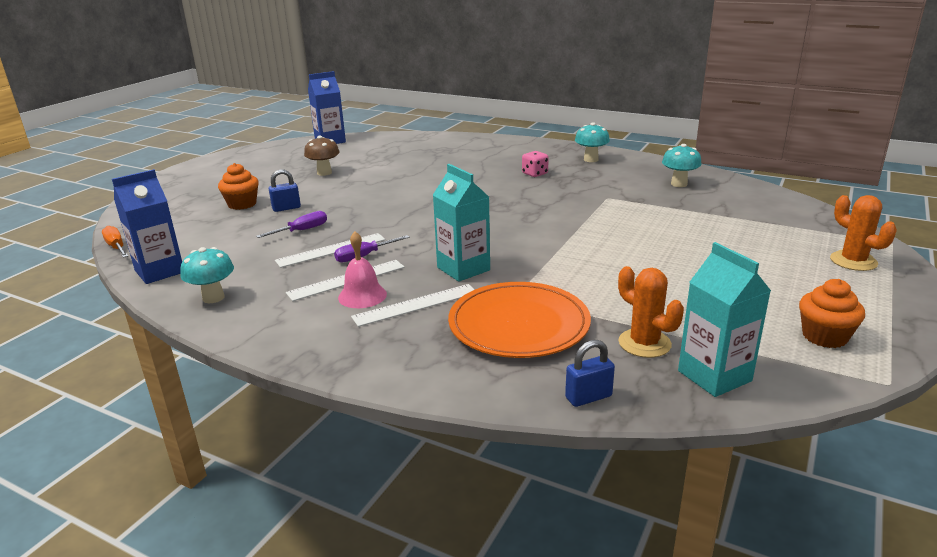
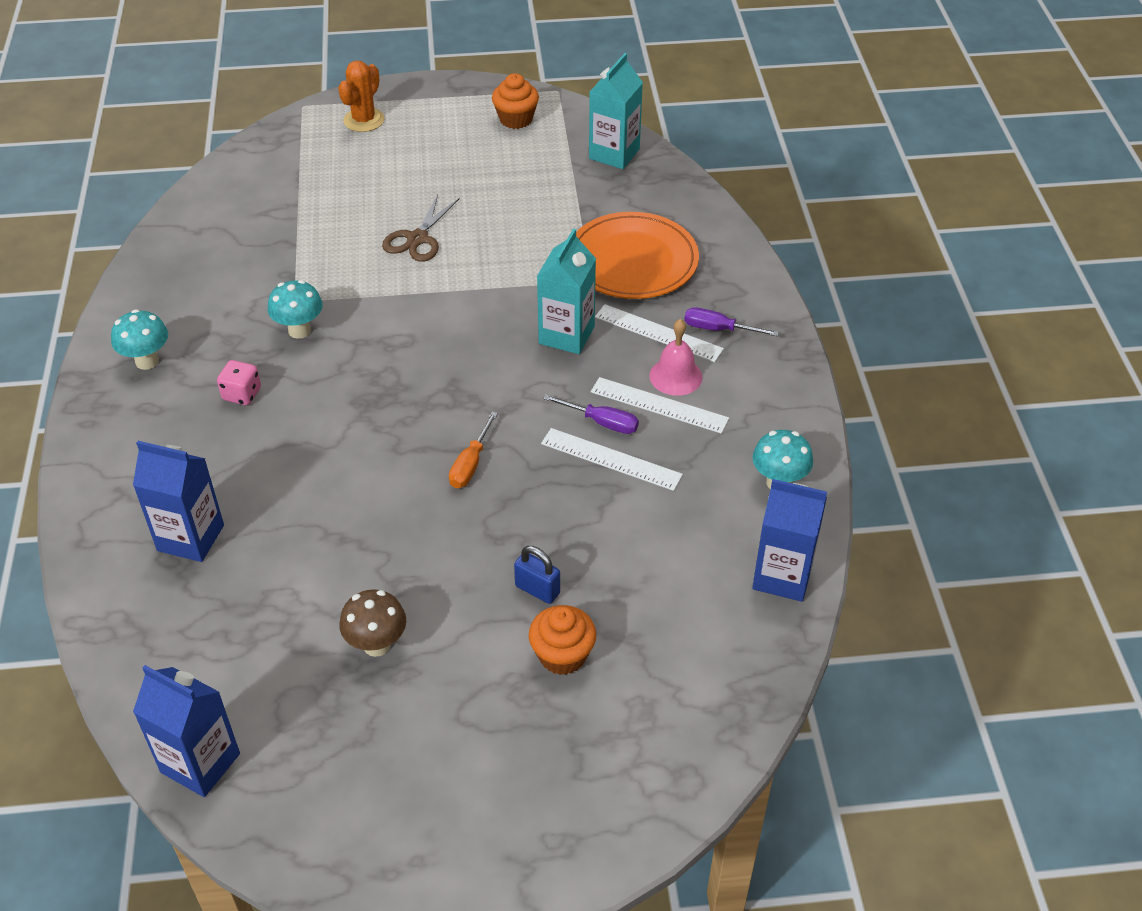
camera: 125 degrees left, 20 degrees up
orange screwdriver [102,226,128,258] -> orange screwdriver moved to [449,411,498,488]
purple screwdriver [256,211,327,238] -> purple screwdriver moved to [684,307,779,336]
blue padlock [565,340,615,407] -> none
orange cactus [618,266,684,358] -> none
turquoise mushroom [662,144,702,187] -> turquoise mushroom moved to [268,280,323,339]
none -> blue carton [133,441,224,562]
none -> brown scissors [382,194,460,262]

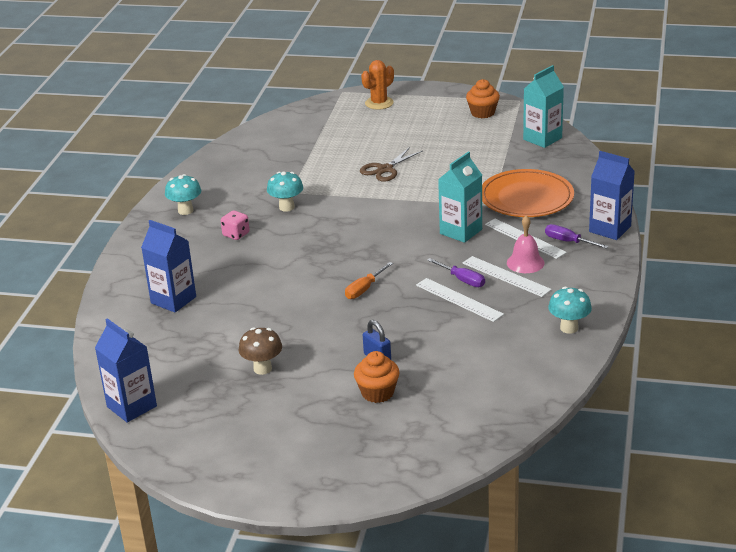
camera: 20 degrees right, 15 degrees down
blue carton [752,479,827,602] -> blue carton moved to [589,151,635,240]

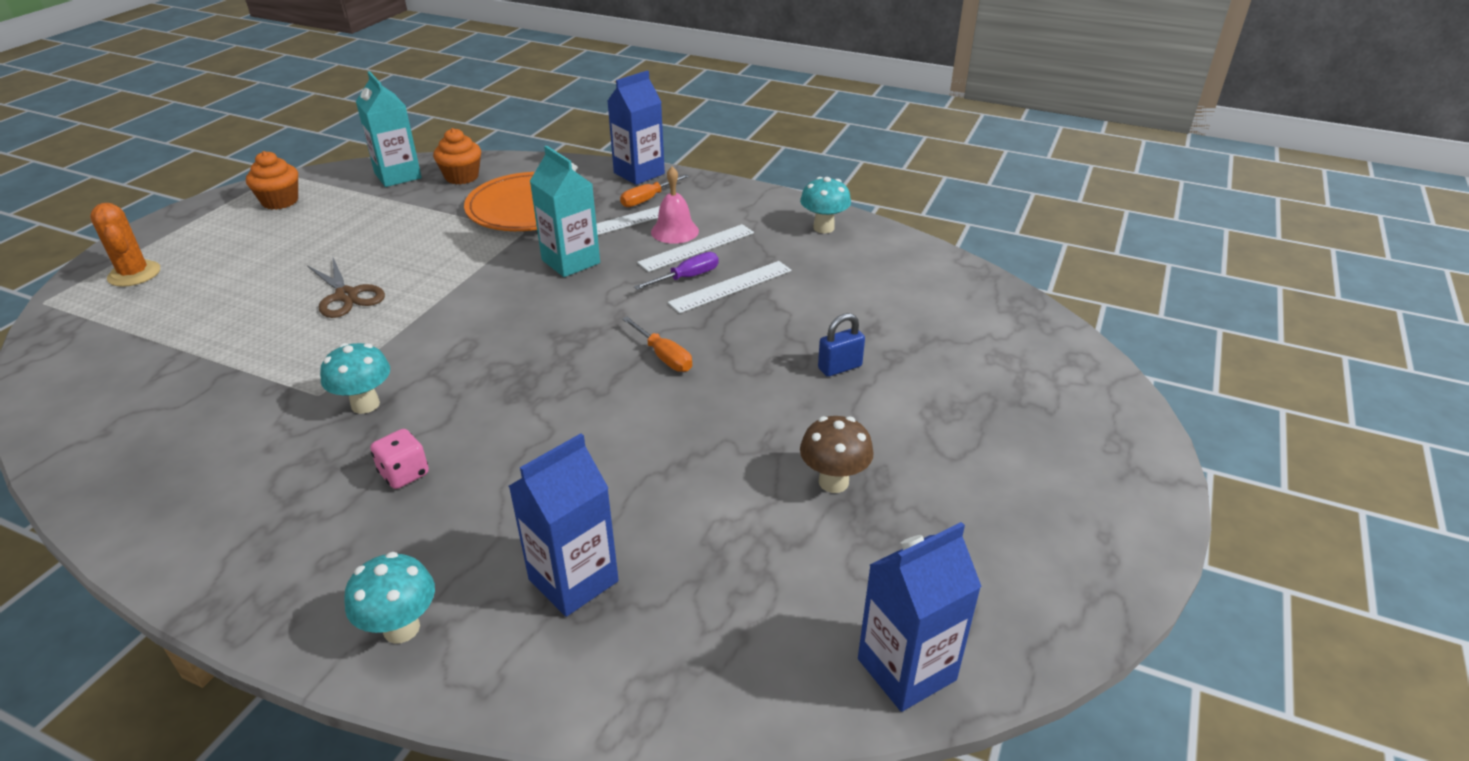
camera: 80 degrees left, 5 degrees up
turquoise mushroom [165,174,201,215] -> turquoise mushroom moved to [344,552,435,643]
orange cupcake [354,351,400,403] -> orange cupcake moved to [433,128,481,185]
purple screwdriver [545,224,609,249] -> orange screwdriver [620,174,689,207]

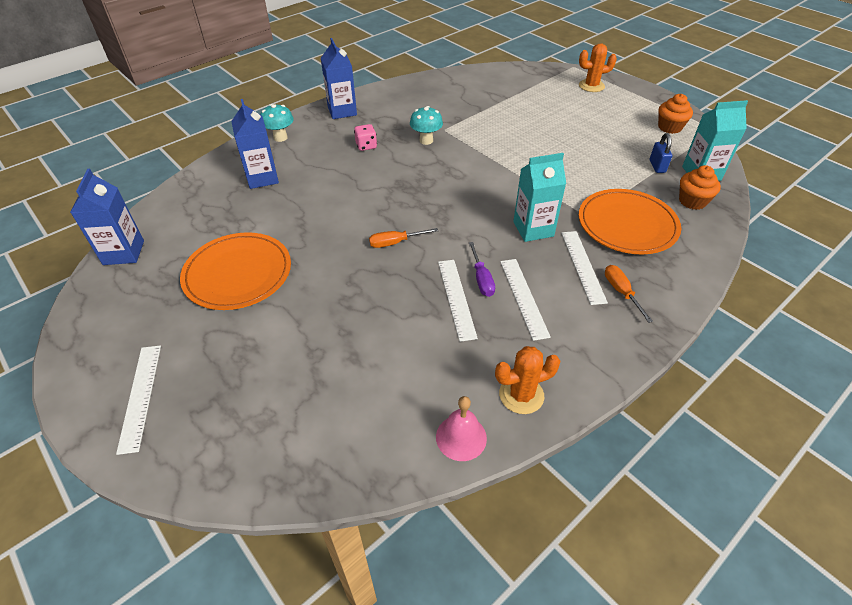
camera: 115 degrees right, 10 degrees up
brown scissors [307,258,385,318] -> none
blue carton [608,70,665,185] -> blue carton moved to [321,38,357,119]
pink bell [651,166,699,244] -> pink bell moved to [436,396,487,461]
turquoise mushroom [800,177,851,233] -> orange cactus [495,346,560,414]
brown mushroom [800,416,874,493] -> orange plate [180,232,291,310]
blue padlock [818,313,865,377] -> blue padlock moved to [650,133,672,173]
none -> white ruler [116,345,161,455]

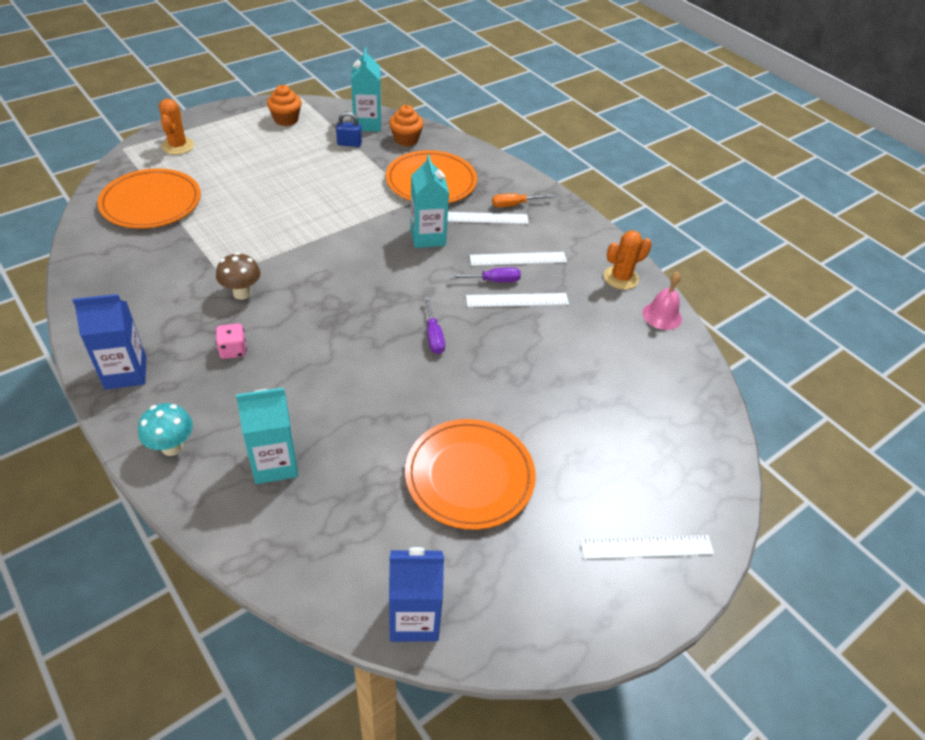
camera: 90 degrees left, 0 degrees up
blue carton [231,99,279,189] -> turquoise carton [236,387,298,484]
orange screwdriver [369,228,438,248] -> purple screwdriver [424,297,445,354]
turquoise mushroom [410,106,443,145] -> brown mushroom [216,252,261,300]
orange cactus [495,346,560,414] -> orange cactus turned 75 degrees clockwise [604,231,652,290]
none -> orange plate [97,169,201,229]

